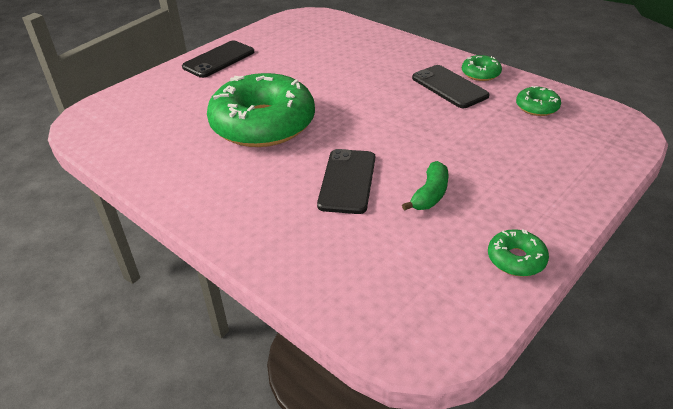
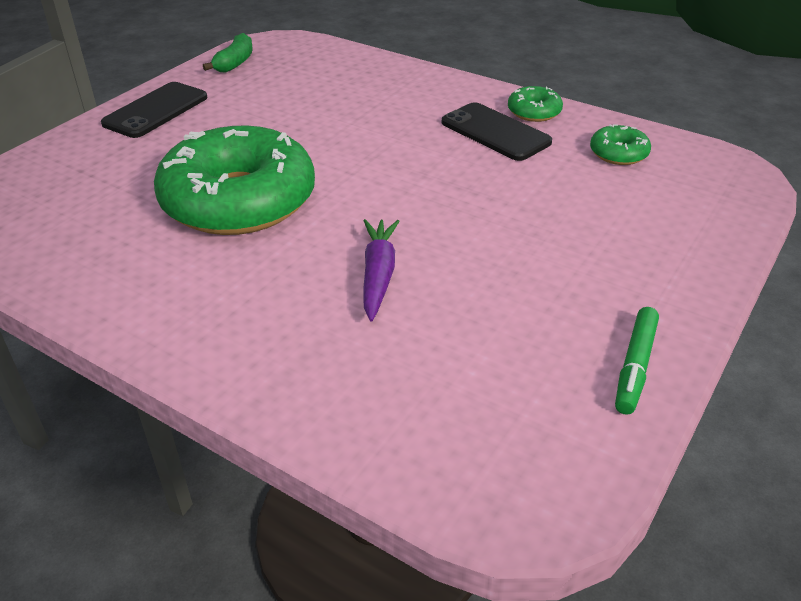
camera: 10 degrees left, 0 degrees up
black phone [317,149,375,214] -> purple carrot [363,219,400,321]
green banana [402,161,448,211] -> green banana moved to [203,33,253,73]
green donut [488,229,549,277] -> green marker [615,307,659,415]

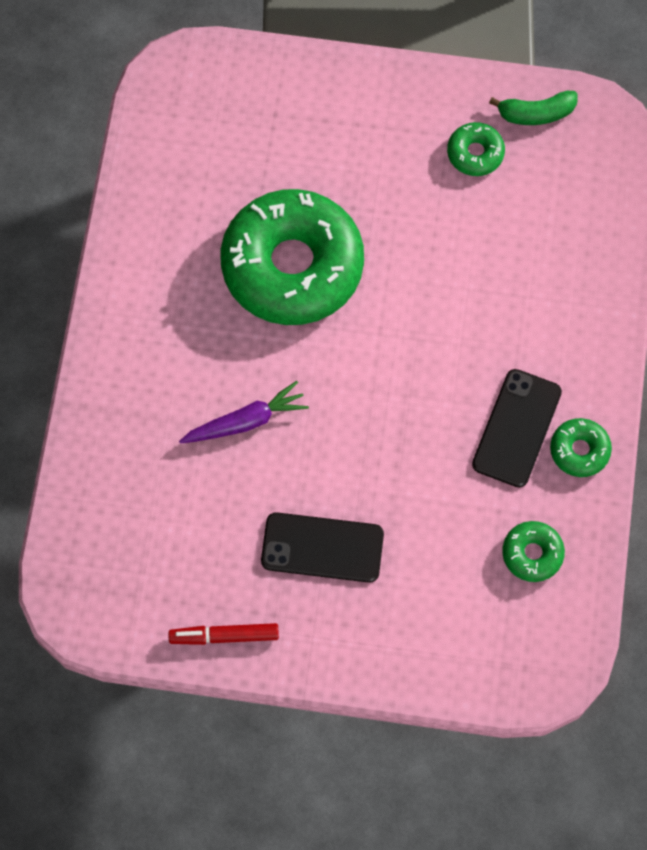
camera: 65 degrees right, 30 degrees up
black phone [101,82,207,138] -> black phone moved to [261,512,384,583]
green marker [615,307,659,415] -> red marker [169,623,279,645]
none -> green donut [447,122,505,176]

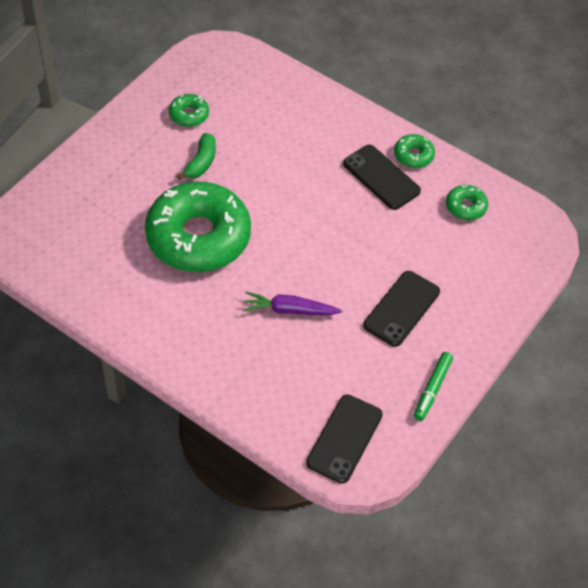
camera: 65 degrees left, 15 degrees down
red marker [169,623,279,645] -> green marker [414,352,453,421]
purple carrot [179,381,309,444] -> purple carrot turned 90 degrees counterclockwise [243,292,342,315]
green banana [489,91,578,125] -> green banana moved to [177,133,216,180]
none -> black phone [306,394,383,483]

